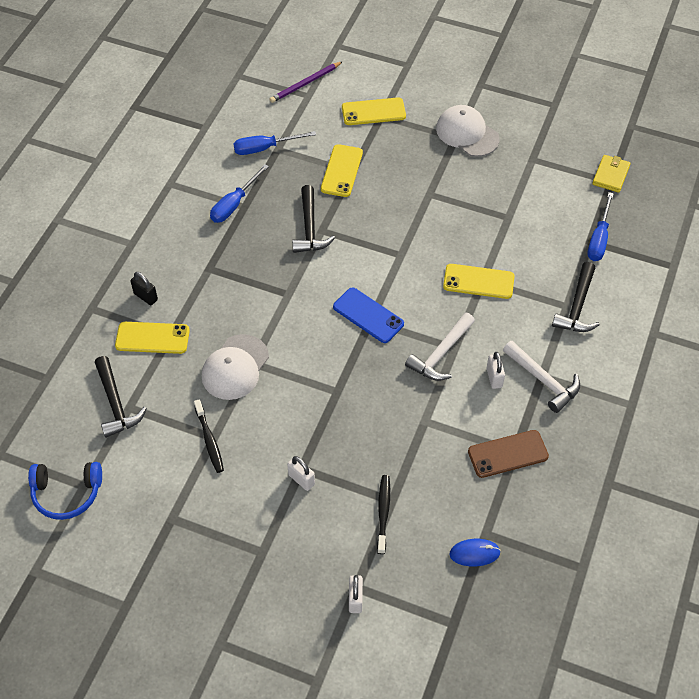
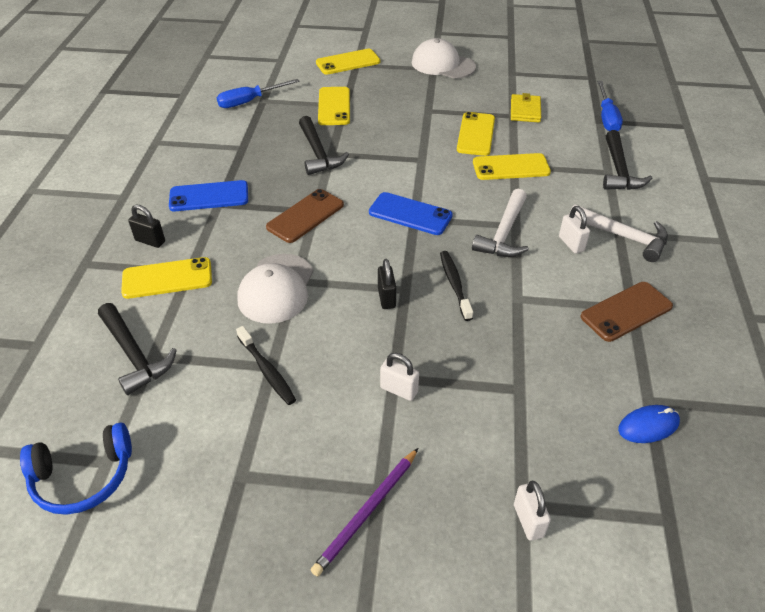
camera: 15 degrees left, 10 degrees down
blue screwdriver [210,164,269,223] -> none
purple pencil [270,61,343,103] -> purple pencil moved to [311,448,418,577]
black toothbrush [377,475,390,554] -> black toothbrush moved to [440,251,473,321]
yellow wallet [592,155,631,193] -> yellow wallet moved to [511,93,541,122]
none -> blue phone [169,180,248,211]
none -> brown phone [266,189,344,243]
none -> black padlock [378,259,396,309]
none -> yellow phone [457,112,495,156]

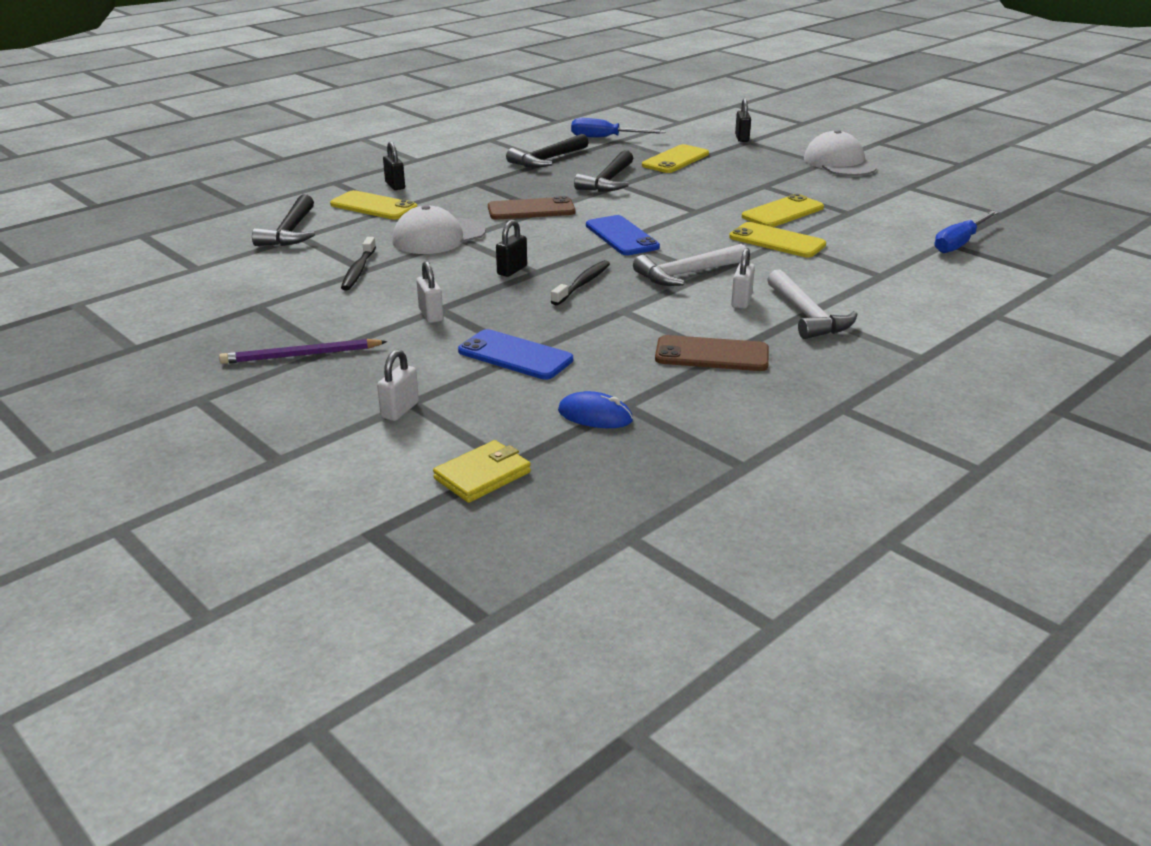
camera: 40 degrees right, 15 degrees down
blue headphones [20,423,132,515] -> none
blue phone [169,180,248,211] -> blue phone moved to [458,329,573,380]
yellow phone [316,49,380,75] -> black padlock [735,98,751,142]
yellow wallet [511,93,541,122] -> yellow wallet moved to [433,440,531,503]
black hammer [603,130,653,190] -> black hammer moved to [506,134,589,168]

